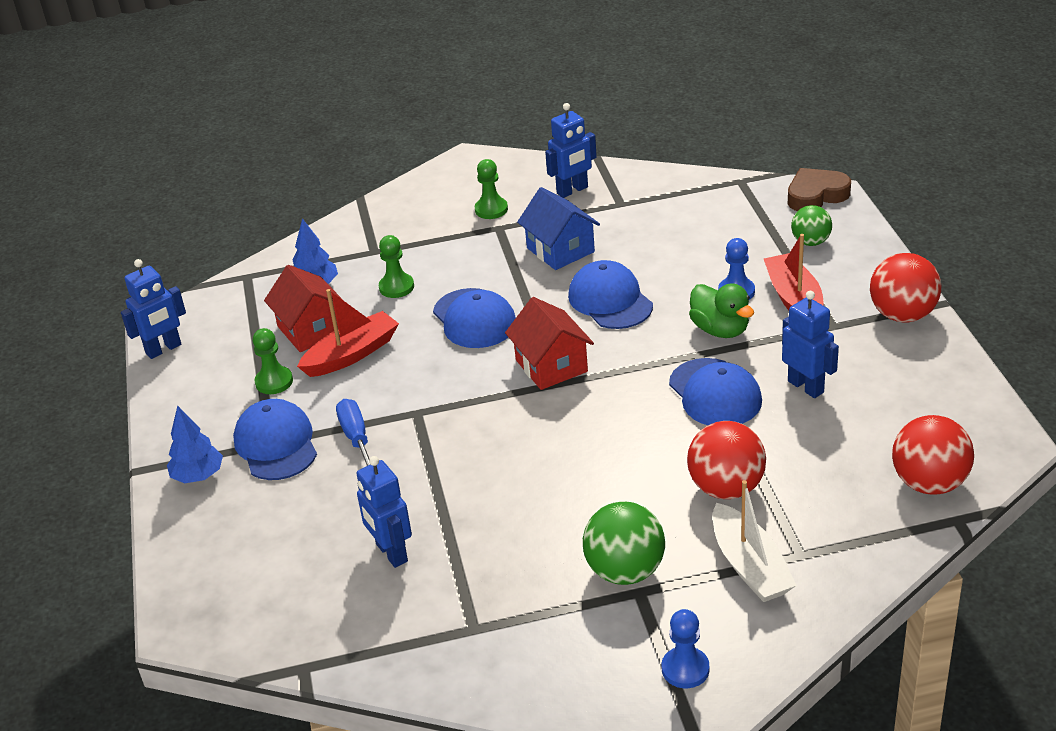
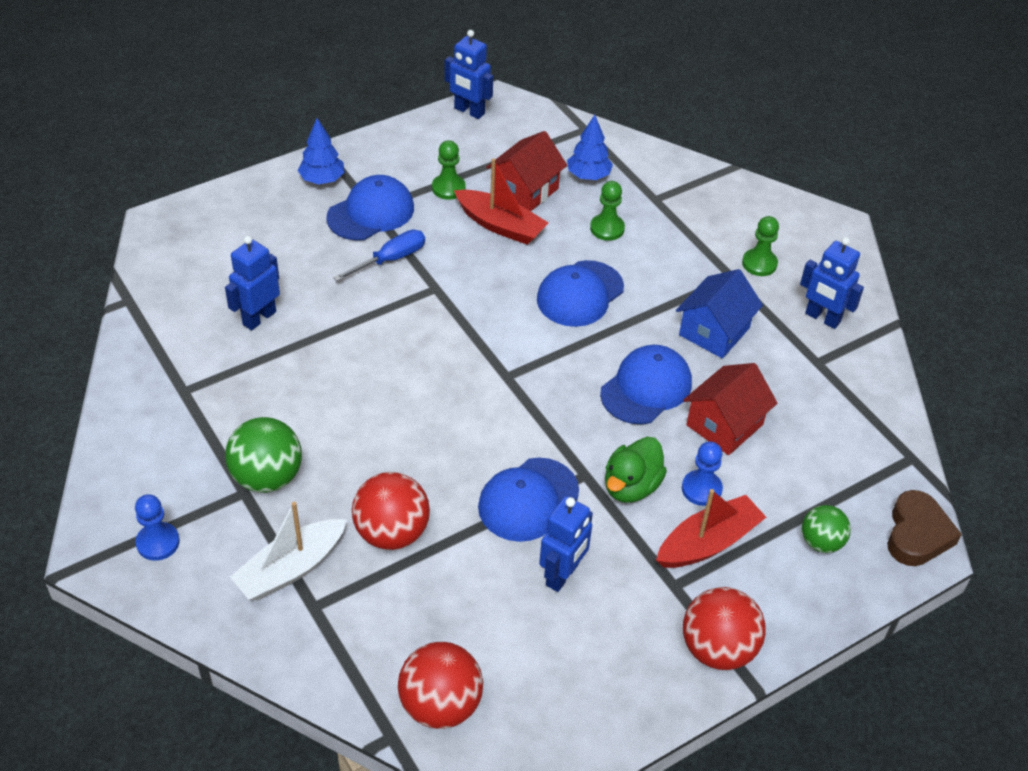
camera: 65 degrees right, 10 degrees up
red house [505,297,594,390] -> red house moved to [683,363,777,455]
brown heart [788,168,851,211] -> brown heart turned 60 degrees clockwise [887,490,962,566]

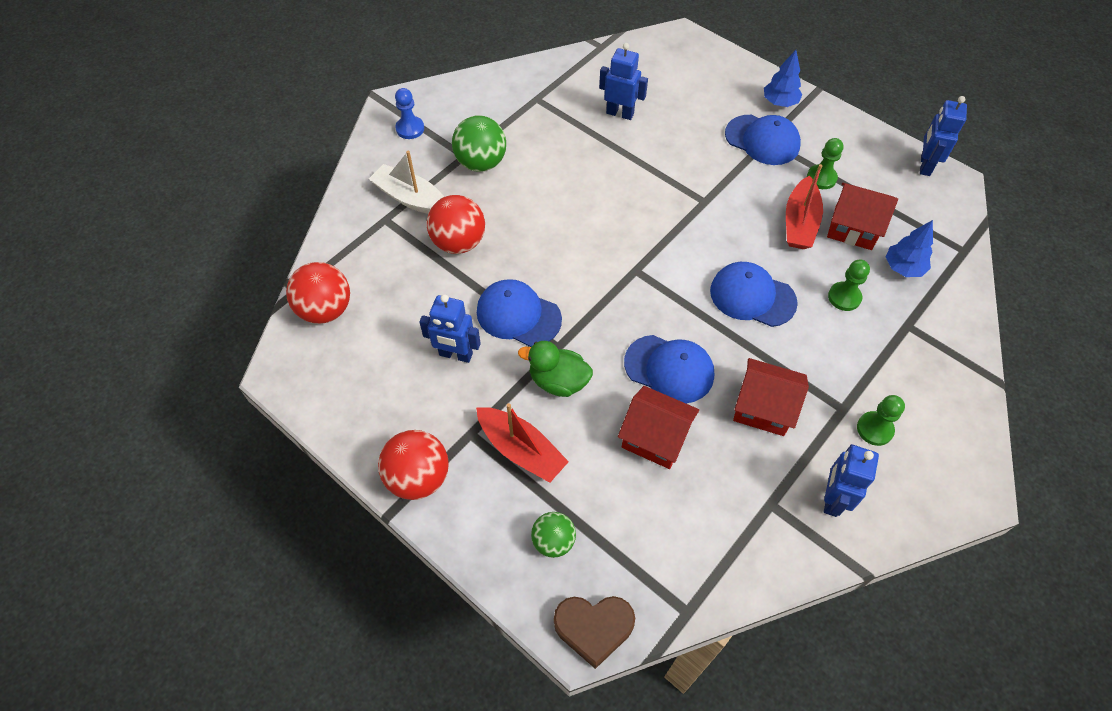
camera: 75 degrees right, 10 degrees up
blue screwdriver [333,230,425,281] -> none
blue house [676,269,763,359] -> red house [733,358,809,436]
blue pawn [682,442,723,506] -> none

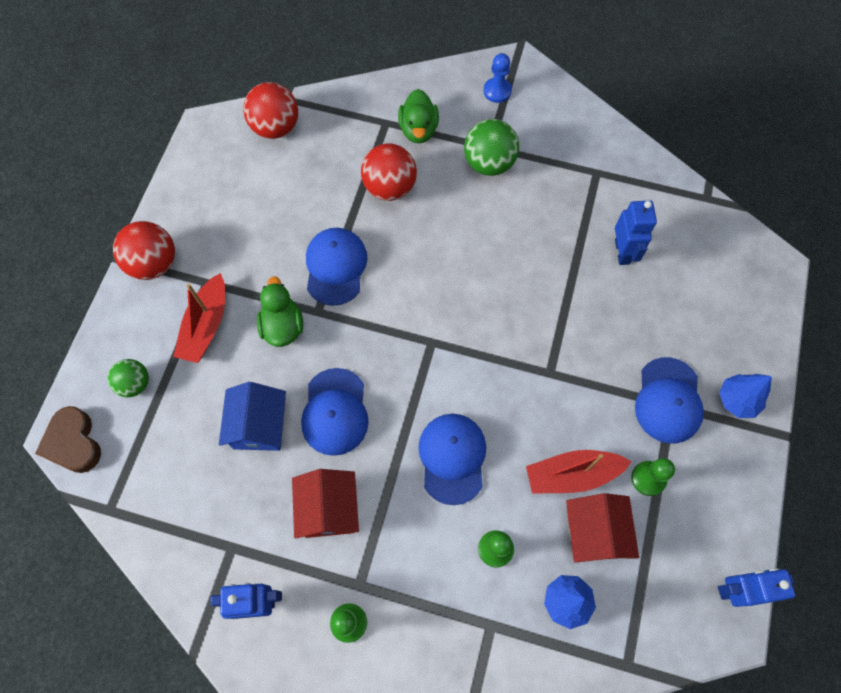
camera: 65 degrees right, 10 degrees up
white boat [369,151,444,214] -> green duck [398,89,439,143]
blue robot [419,294,481,363] -> none
red house [618,386,699,469] -> blue house [219,382,286,451]

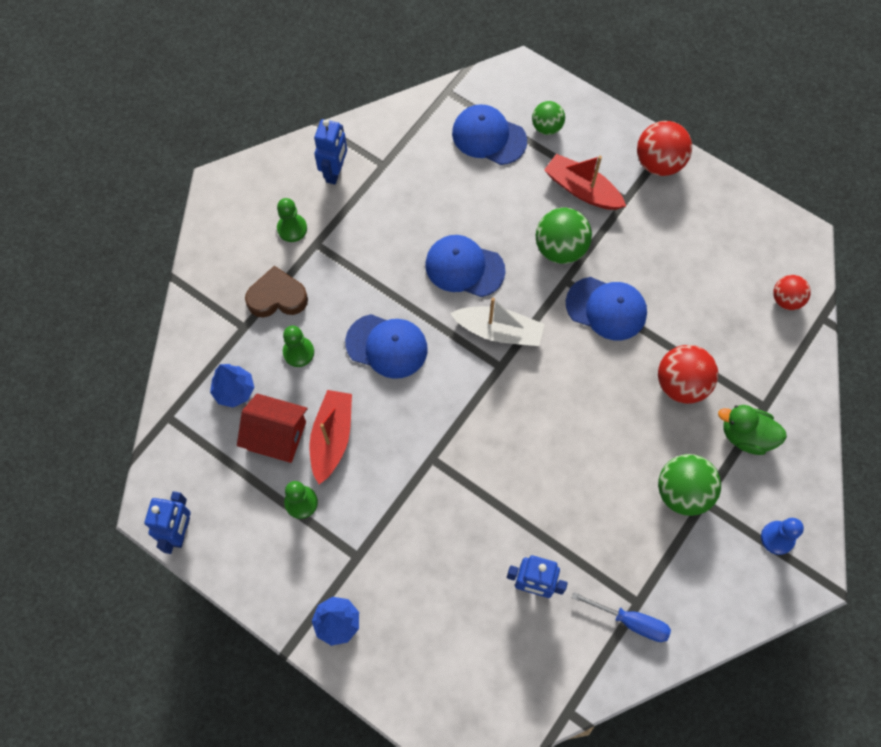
camera: 110 degrees right, 0 degrees up
brown heart [35,406,101,473] -> brown heart moved to [245,266,308,318]
blue house [219,382,286,451] -> none
red ball [243,82,298,139] -> red ball [773,275,811,310], size x0.63
green duck [257,276,303,347] -> green ball [536,208,592,264]
red house [292,469,359,539] -> none
blue cap [635,357,704,443] -> blue cap moved to [452,104,527,165]
none -> white boat [450,297,545,346]
none -> blue screwdriver [572,592,671,642]

